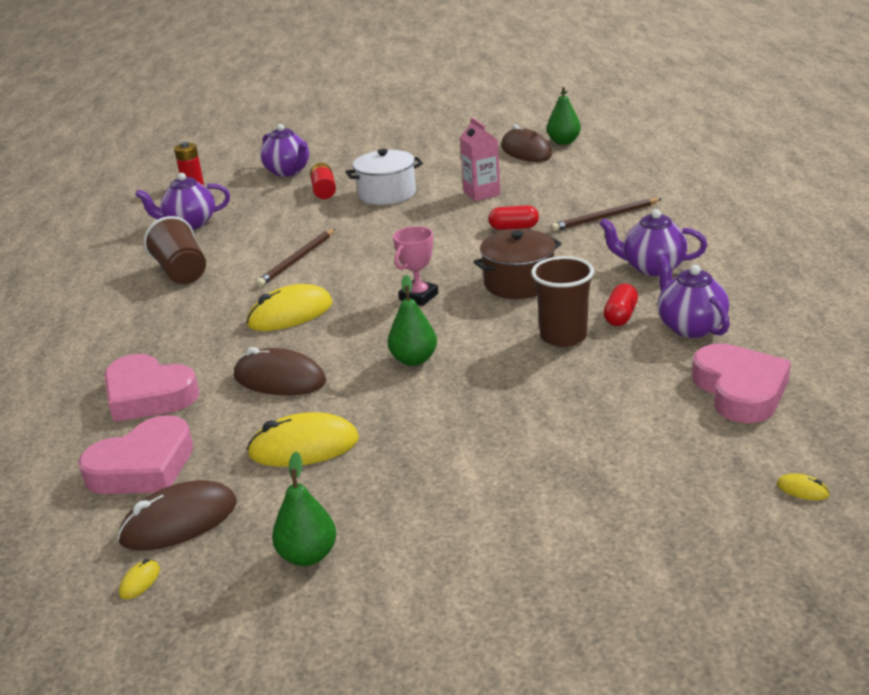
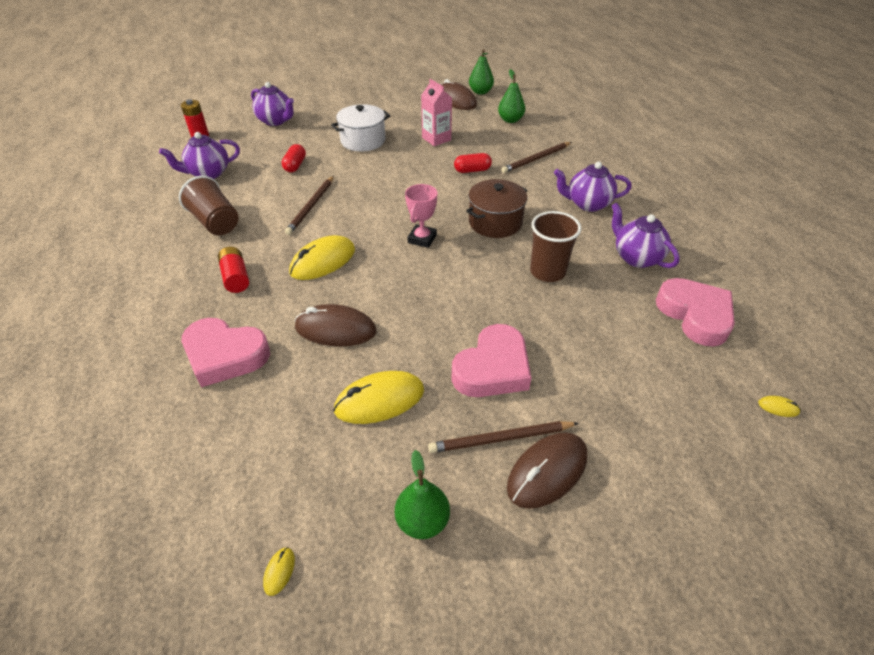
camera: 15 degrees left, 15 degrees up
pink heart [78,415,193,494] -> pink heart moved to [451,324,531,397]
brown mouse [117,480,237,551] -> brown mouse moved to [507,432,587,509]
red battery [310,163,336,199] -> red battery moved to [218,247,249,293]
green pear [388,275,437,366] -> green pear moved to [498,69,525,123]
red capsule [604,284,638,326] -> red capsule moved to [282,144,306,172]
none -> brown pencil [428,421,579,453]

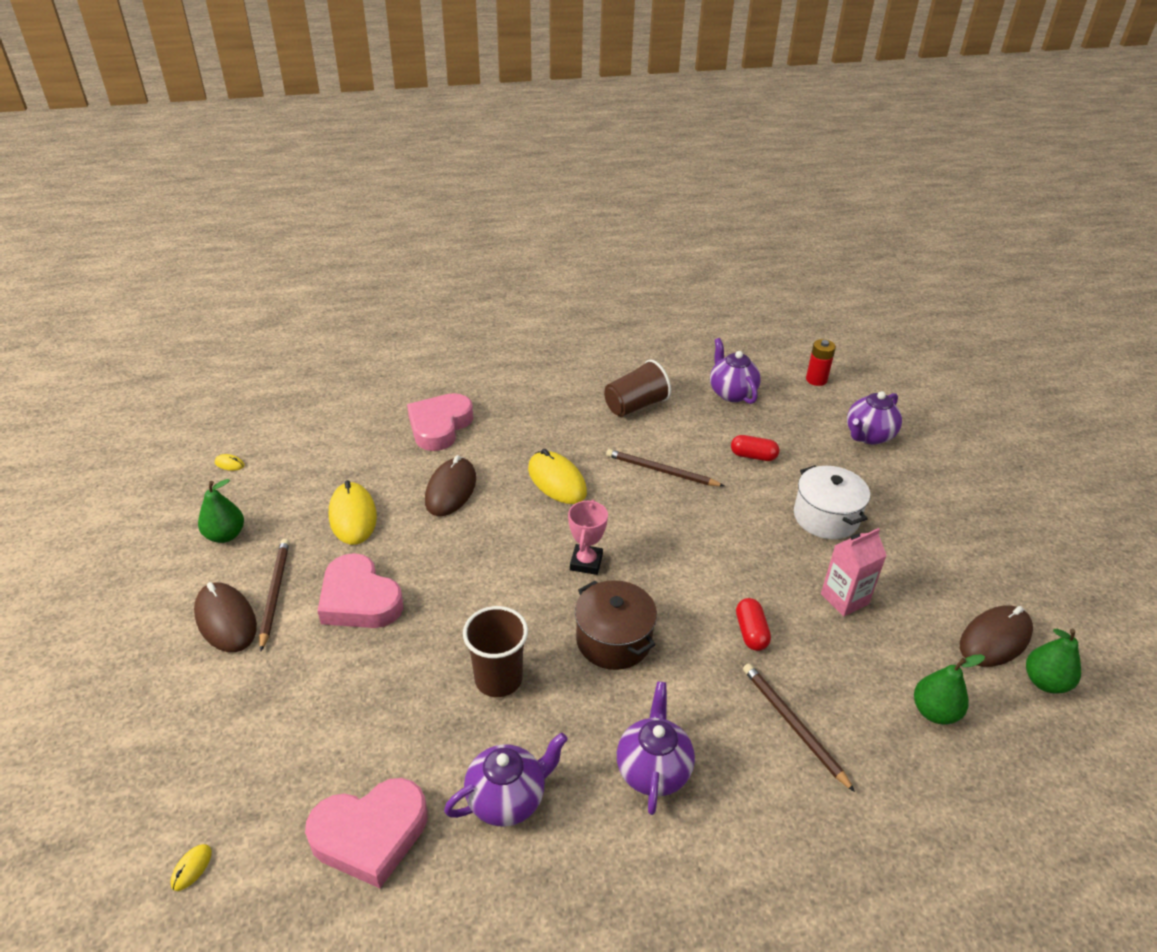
camera: 95 degrees right, 5 degrees down
red battery [218,247,249,293] -> none
pink trophy [405,184,437,248] -> pink trophy turned 75 degrees clockwise [568,499,608,575]

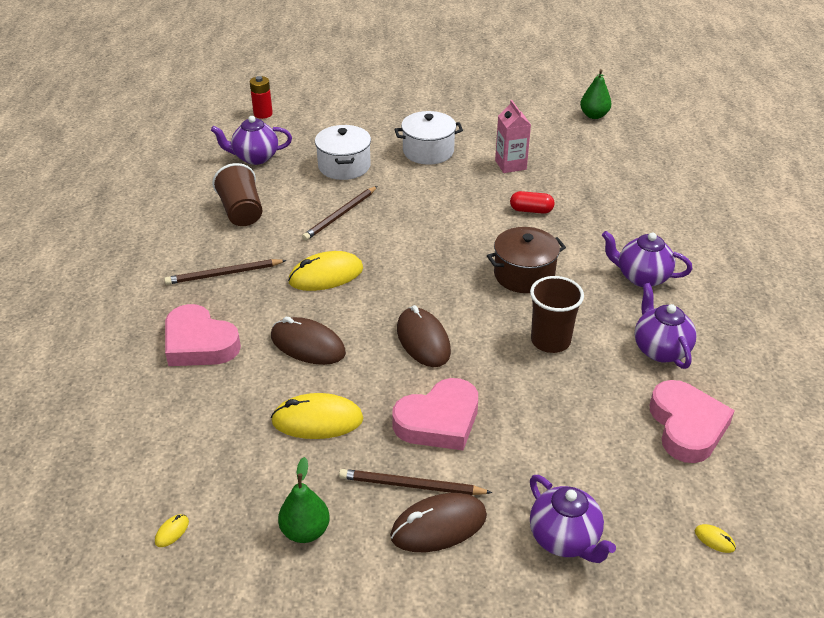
camera: 75 degrees left, 0 degrees up
pink trophy [568,499,608,575] -> none
red capsule [731,435,779,461] -> white pot [315,125,371,180]
brown pencil [743,664,855,792] -> brown pencil moved to [164,259,287,285]
purple teapot [847,391,902,445] -> purple teapot moved to [530,475,616,563]
green pear [914,654,985,725] -> none
brown mouse [960,606,1033,667] -> brown mouse moved to [397,305,451,367]

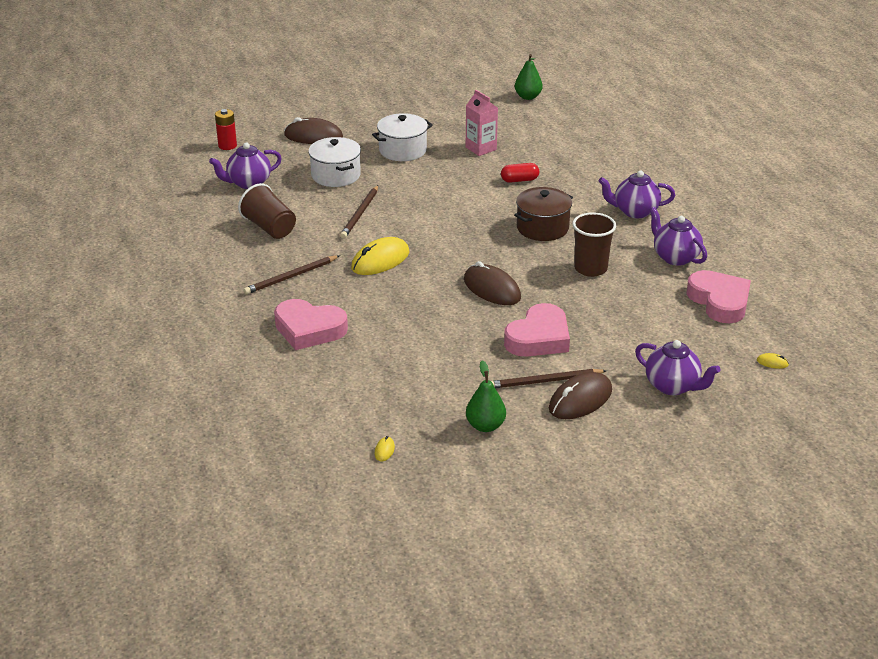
camera: 20 degrees left, 5 degrees down
brown mouse [271,317,346,365] -> brown mouse moved to [284,117,343,144]
yellow mouse [271,393,363,439] -> none

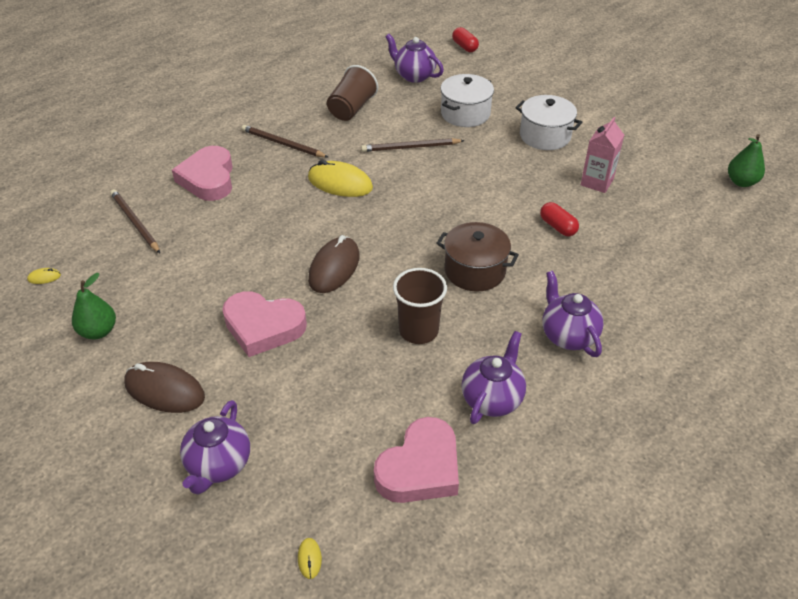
camera: 65 degrees right, 10 degrees up
red battery [215,109,237,150] -> red capsule [452,27,479,52]
brown mouse [284,117,343,144] -> none
brown pencil [491,369,607,389] -> brown pencil moved to [110,189,160,253]

